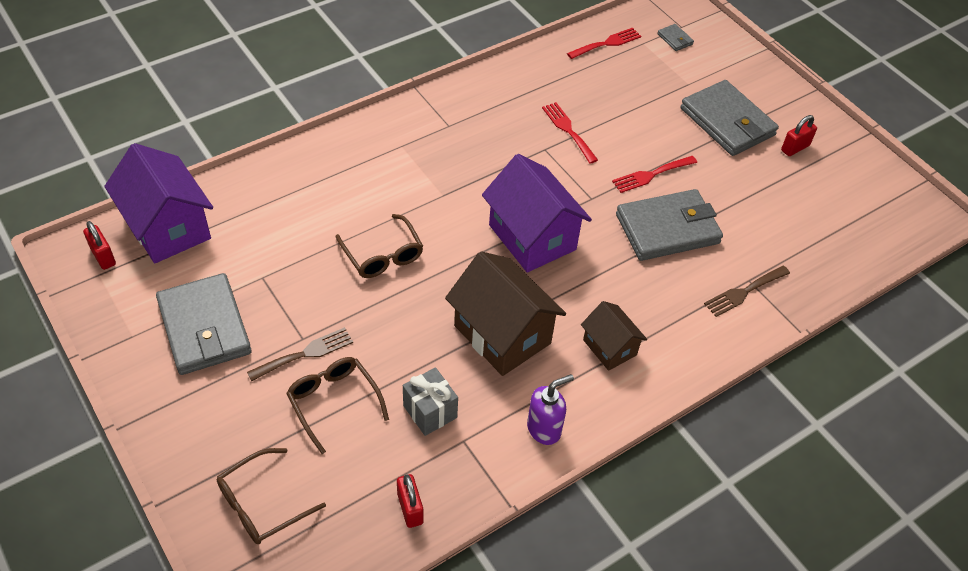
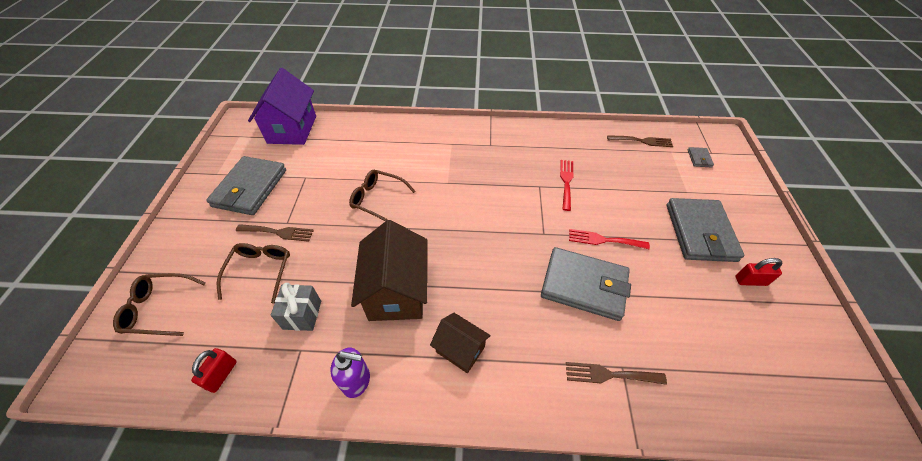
camera: 40 degrees right, 0 degrees up
red padlock [83,221,116,270] -> none
brown glasses [336,214,423,278] -> brown glasses turned 105 degrees clockwise [349,170,416,221]
purple house [482,154,592,272] -> none
red fork [567,28,641,59] -> brown fork [607,135,673,147]
brown house [581,301,647,371] -> brown house turned 60 degrees counterclockwise [430,313,491,373]

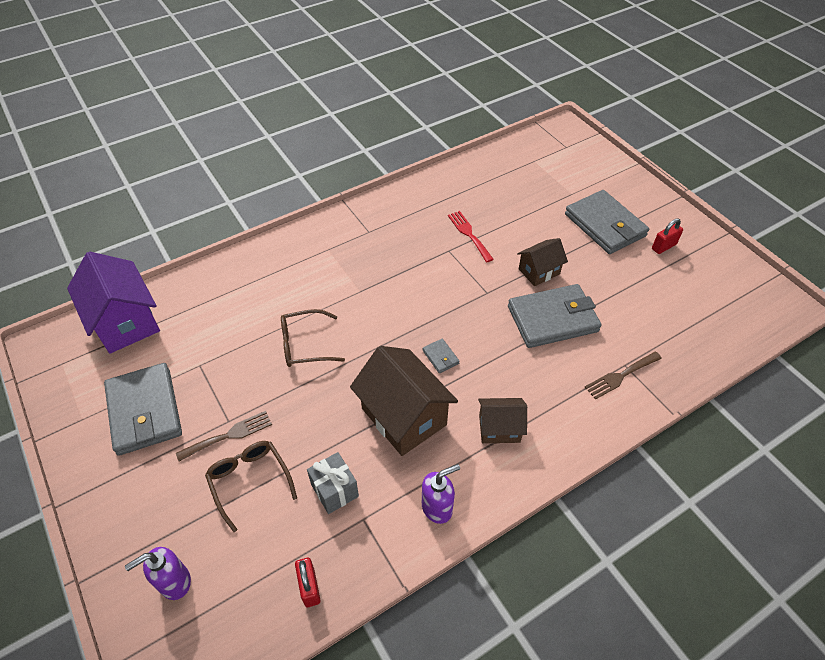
camera: 35 degrees left, 0 degrees up
brown glasses [113,273,206,336] -> purple soap dispenser [125,547,191,600]
red fork [569,229,650,249] -> brown house [517,238,568,286]
brown fork [607,135,673,147] -> none
grey wallet [688,147,714,168] -> grey wallet moved to [422,338,460,373]

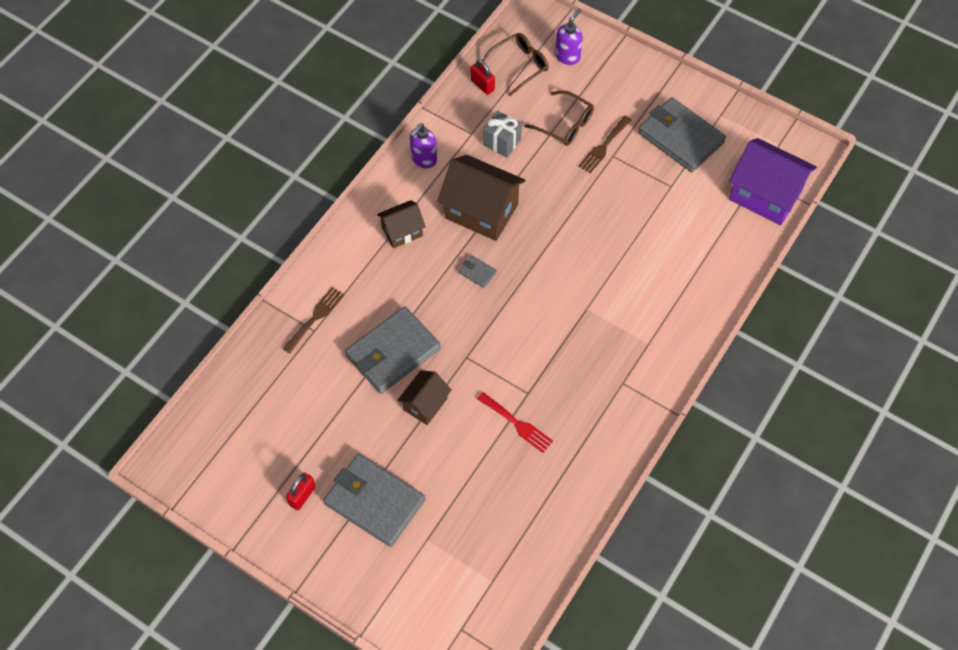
camera: 155 degrees right, 10 degrees up
brown glasses [281,309,345,367] -> brown glasses moved to [483,33,549,96]

